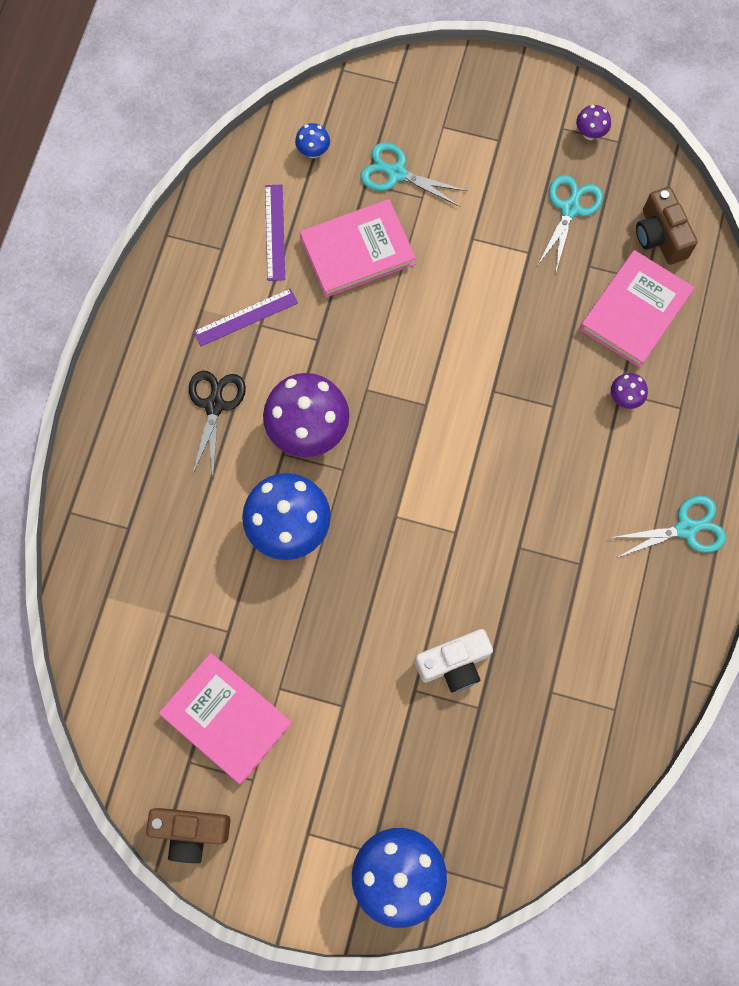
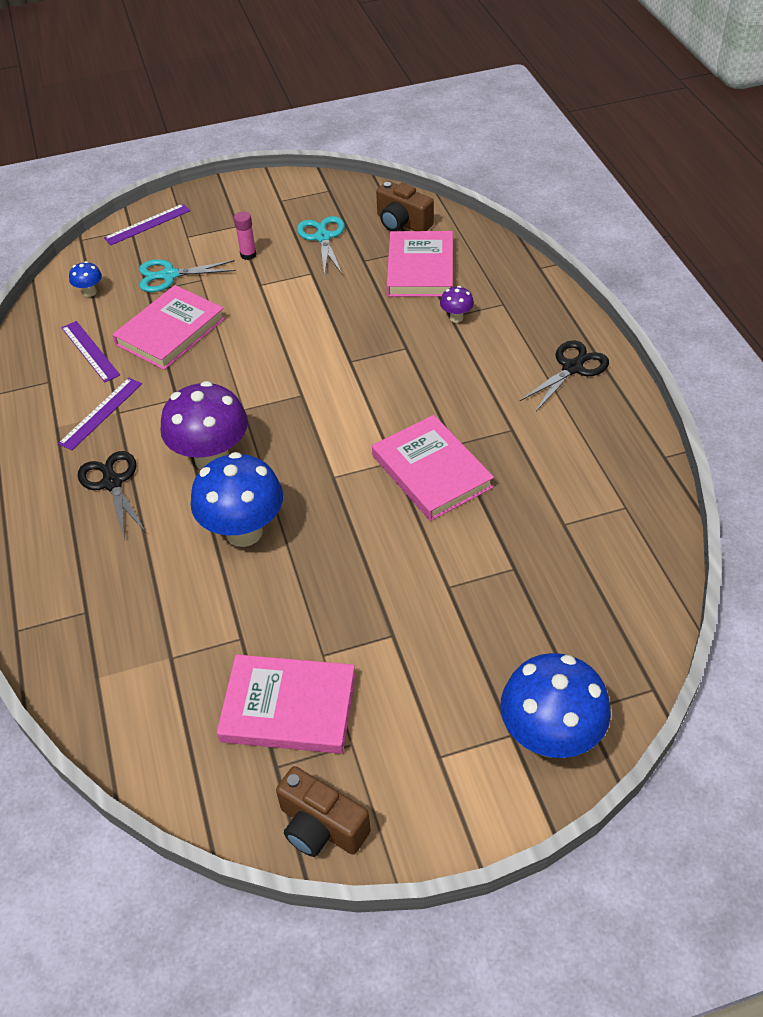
camera: 30 degrees left, 25 degrees down
brown camera [146,808,231,864] -> brown camera turned 60 degrees clockwise [276,766,371,857]
white camera [415,629,493,692] -> none
purple mushroom [576,105,611,140] -> none
turquoise scissors [610,496,726,558] -> black scissors [520,340,609,411]
none -> purple ruler [104,204,190,245]
none -> pink glue stick [234,211,257,260]
none -> pink book [372,415,494,521]

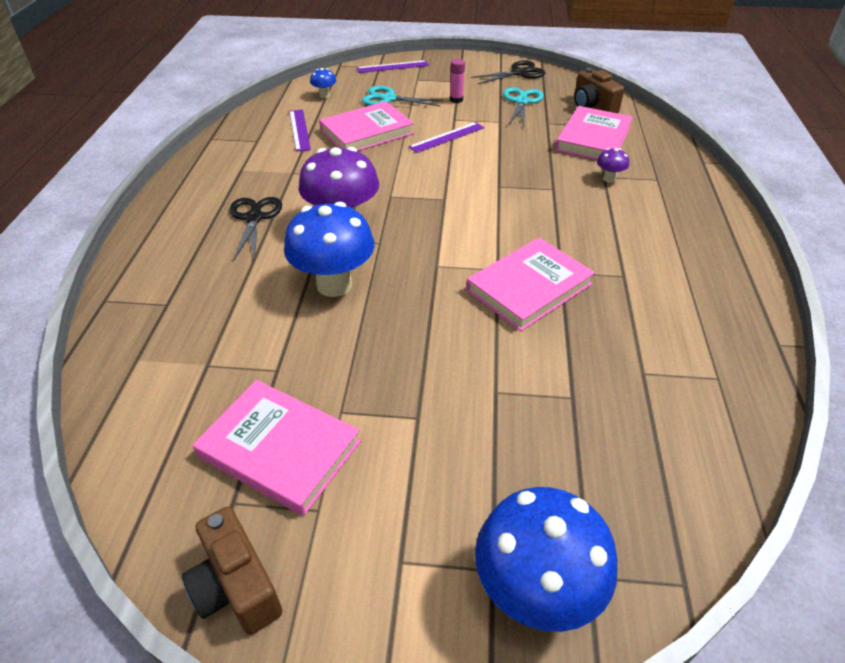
camera: 20 degrees right, 5 degrees down
purple ruler [58,378,142,451] -> purple ruler moved to [408,122,484,153]
pink book [372,415,494,521] -> pink book turned 60 degrees clockwise [466,238,595,331]
black scissors [520,340,609,411] -> black scissors moved to [471,60,545,85]

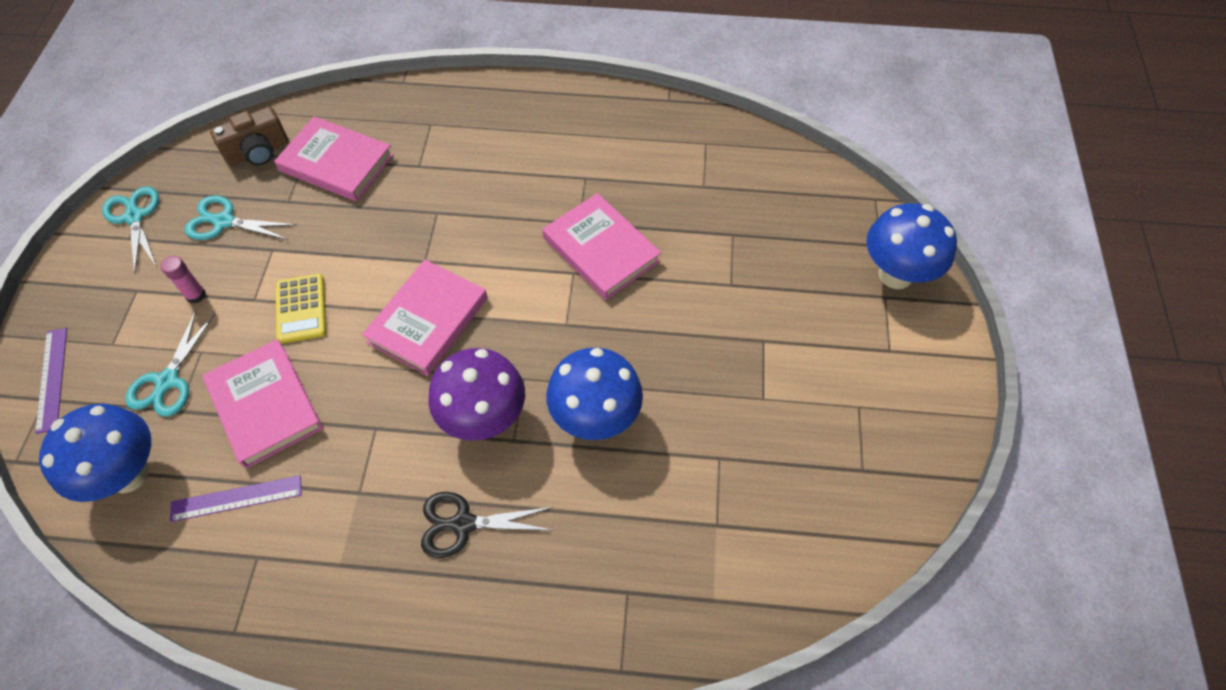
camera: 90 degrees left, 15 degrees up
brown camera [182,506,282,635] -> none
pink book [193,380,361,516] -> pink book moved to [362,259,488,376]
blue mushroom [310,68,336,98] -> blue mushroom [39,404,151,502], size x2.26
purple ruler [408,122,484,153] -> yellow calculator [276,274,326,344]
black scissors [471,60,545,85] -> turquoise scissors [102,186,159,273]
purple mushroom [597,148,629,183] -> none

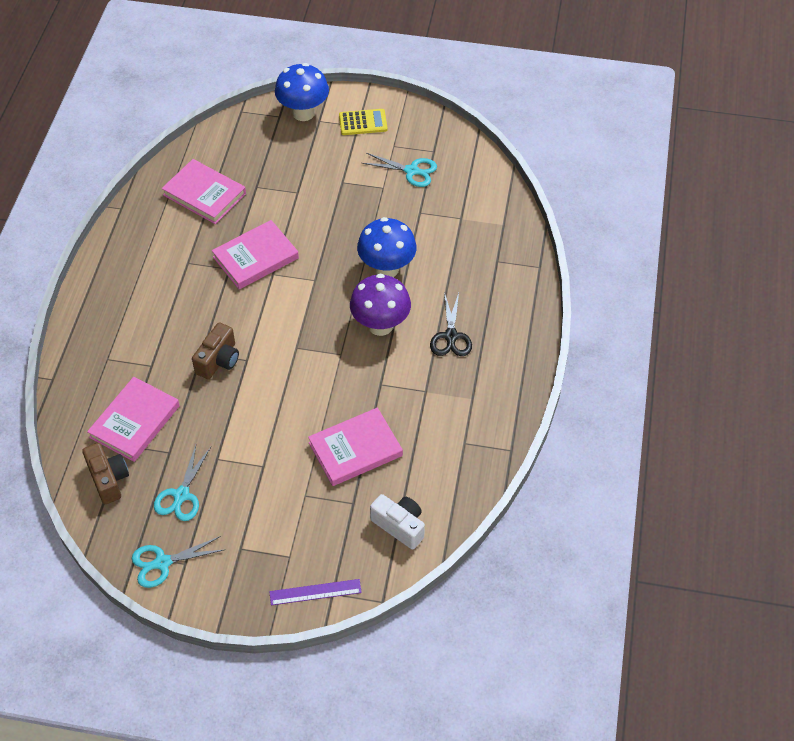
camera: 85 degrees left, 5 degrees down
blue mushroom [39,404,151,502] -> white camera [370,494,425,550]
turquoise scissors [125,310,215,417] -> turquoise scissors moved to [362,153,437,187]
pink glue stick [161,256,206,304] -> none
purple ruler [170,475,302,522] -> none
yellow calculator [276,274,326,344] -> yellow calculator moved to [339,109,388,135]
pink book [362,259,488,376] -> pink book moved to [162,159,246,224]
none -> brown camera [192,322,239,379]

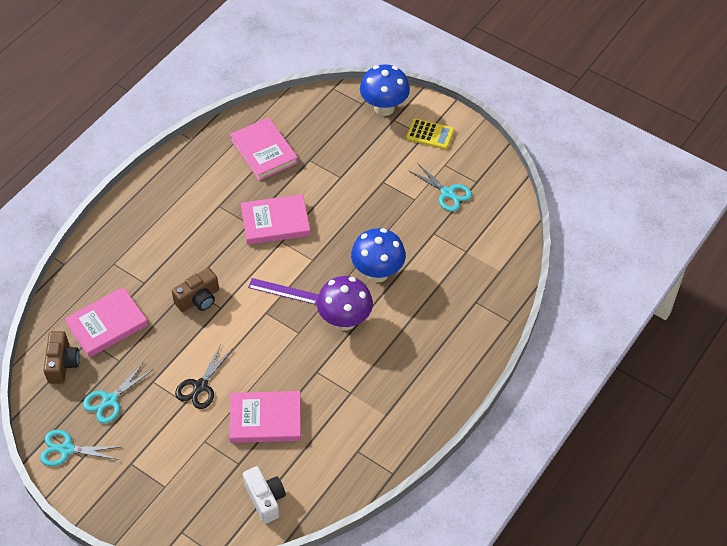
camera: 25 degrees right, 0 degrees up
purple ruler [269,579,362,605] -> purple ruler moved to [248,278,319,305]
black scissors [430,292,472,356] -> black scissors moved to [175,344,233,409]

